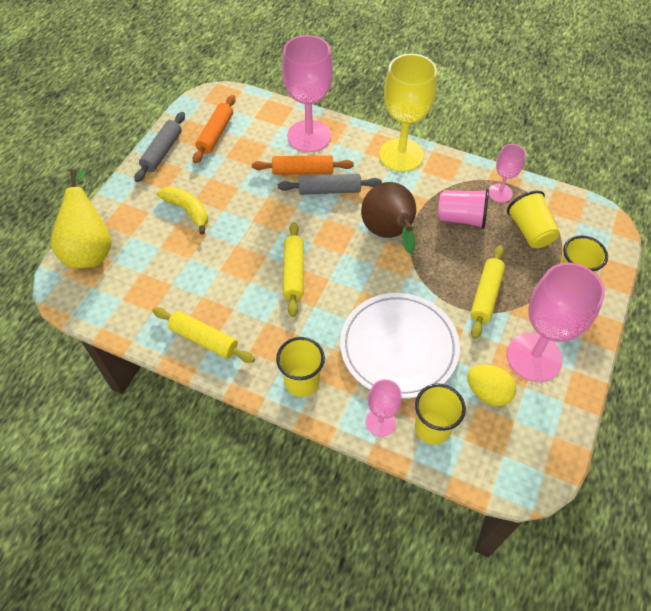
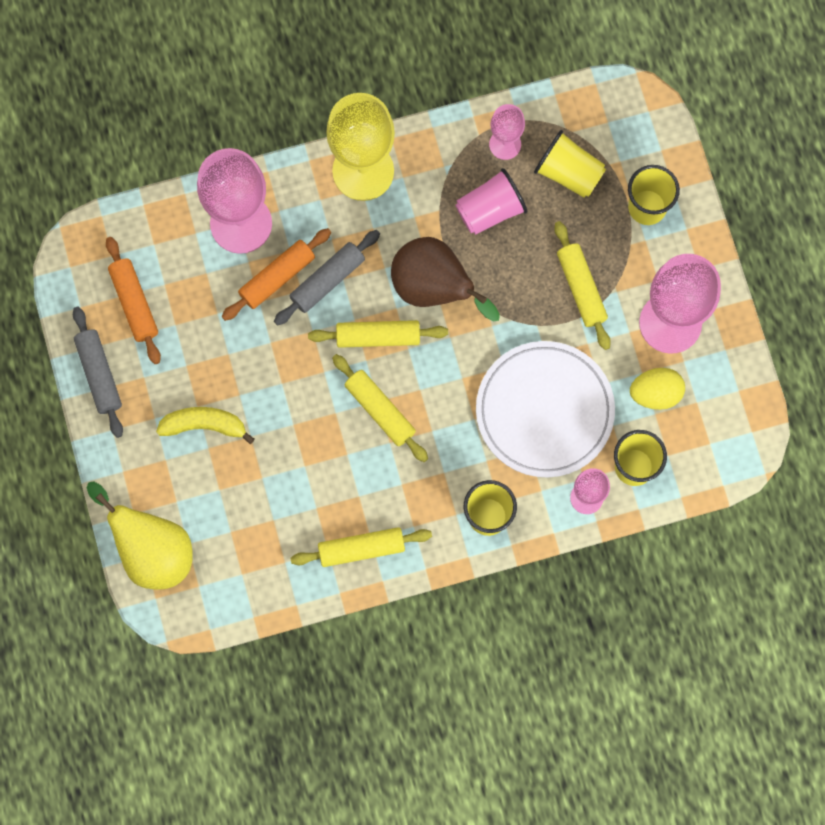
camera: 40 degrees left, 20 degrees up
none -> yellow rolling pin [308,320,448,348]

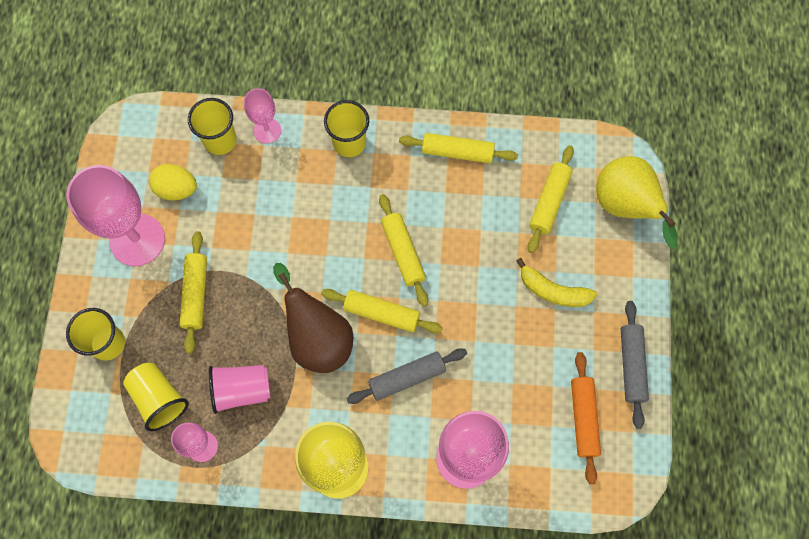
camera: 160 degrees left, 5 degrees down
orange rolling pin [222,228,331,321] -> none
white plate [476,341,615,478] -> none
none -> yellow rolling pin [528,145,574,253]

